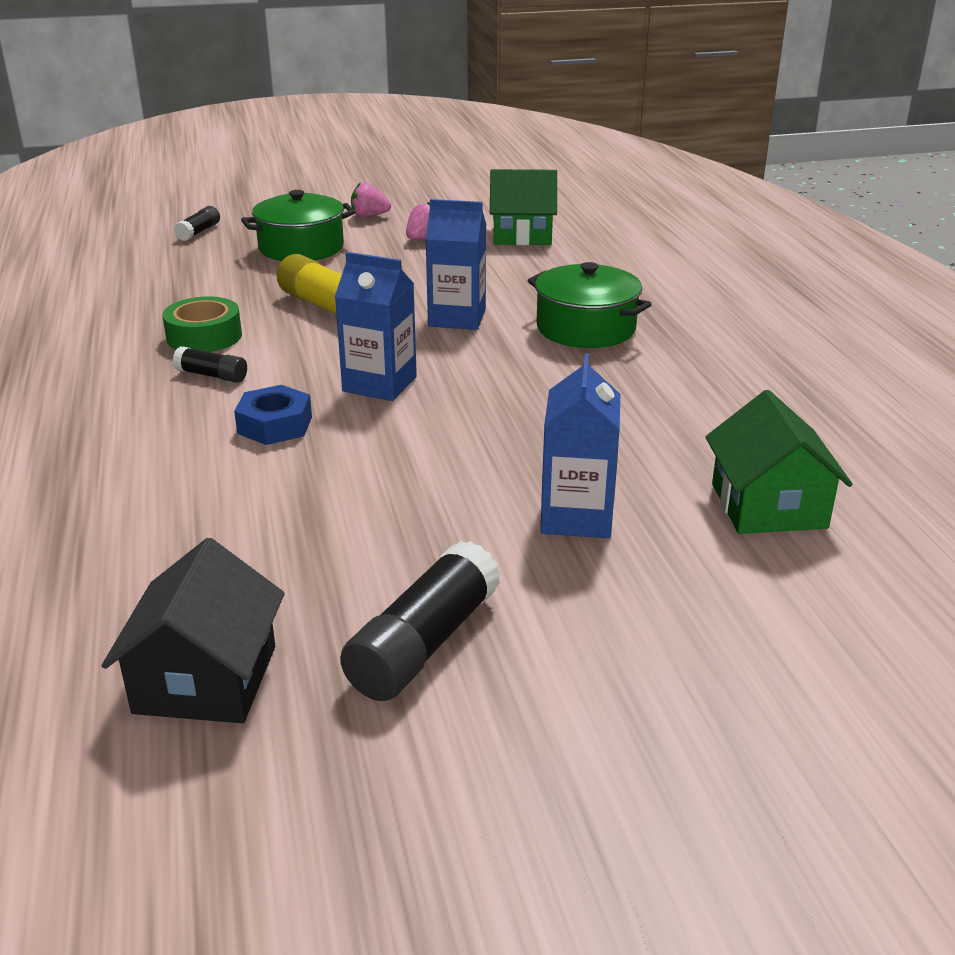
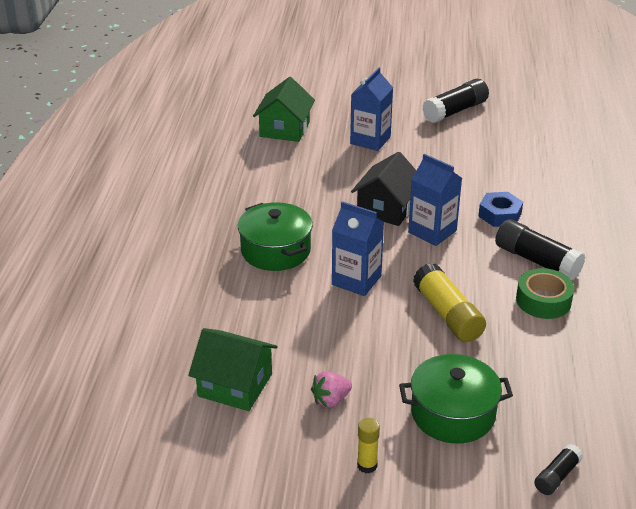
camera: 160 degrees left, 5 degrees up
black house [102,538,285,723] -> black house moved to [351,152,417,226]
black glue stick [173,346,247,383] -> black glue stick [495,219,585,281], size x1.83
pink strawberry [351,182,391,218] -> yellow glue stick [357,418,380,474]

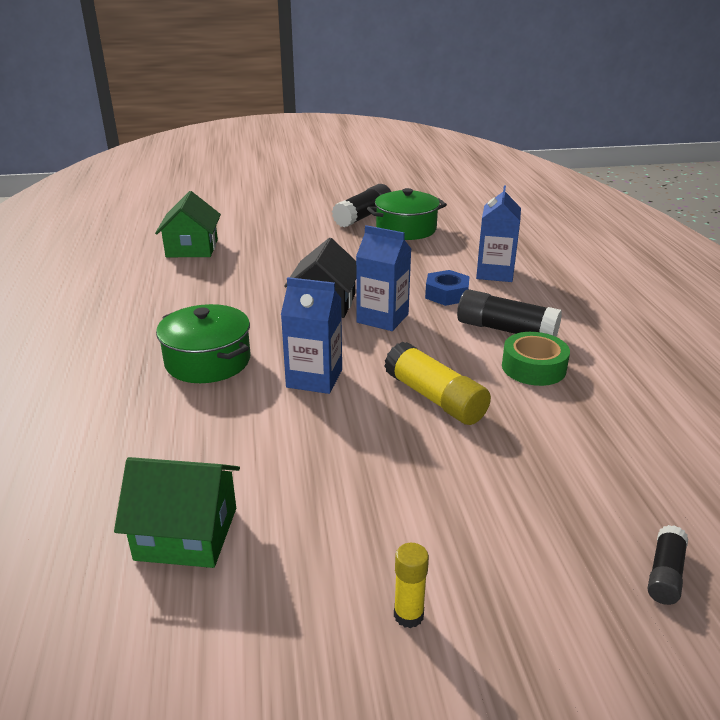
camera: 15 degrees left, 5 degrees down
pink strawberry [311,371,352,408] -> none
blue carton [350,67,393,151] -> blue carton moved to [476,185,521,282]
green pot [399,354,513,443] -> green pot moved to [367,188,447,240]

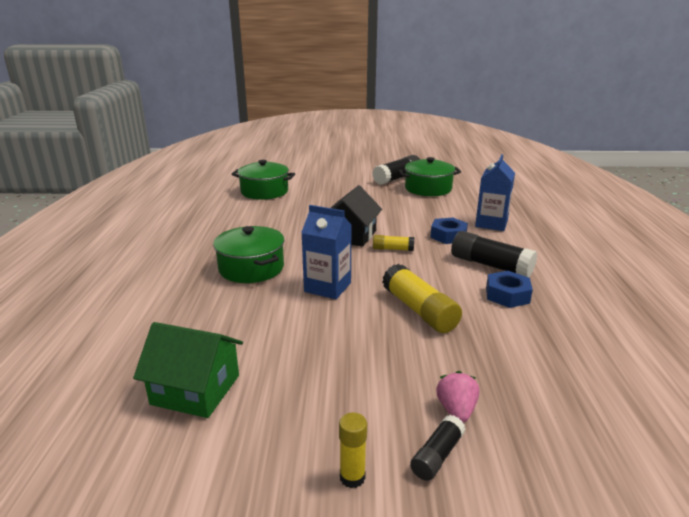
camera: 10 degrees right, 5 degrees down
green house [155,191,221,257] -> green pot [232,160,295,200]
blue carton [356,225,411,331] -> yellow glue stick [373,235,414,251]
green tape [502,332,570,386] -> blue nut [486,271,533,308]
black glue stick [648,525,688,605] -> black glue stick moved to [410,415,466,481]
none -> pink strawberry [436,371,479,423]

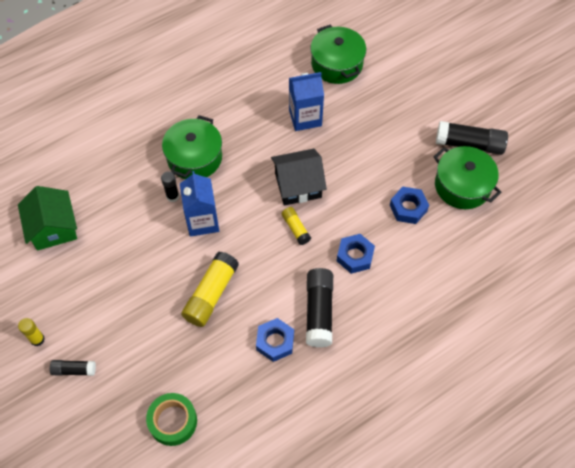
camera: 55 degrees right, 35 degrees up
pink strawberry [436,371,479,423] -> none
blue carton [475,154,515,231] -> blue carton moved to [289,72,324,131]
none -> green tape [146,393,197,446]
none -> black glue stick [161,171,179,202]
none -> blue nut [390,187,429,224]

